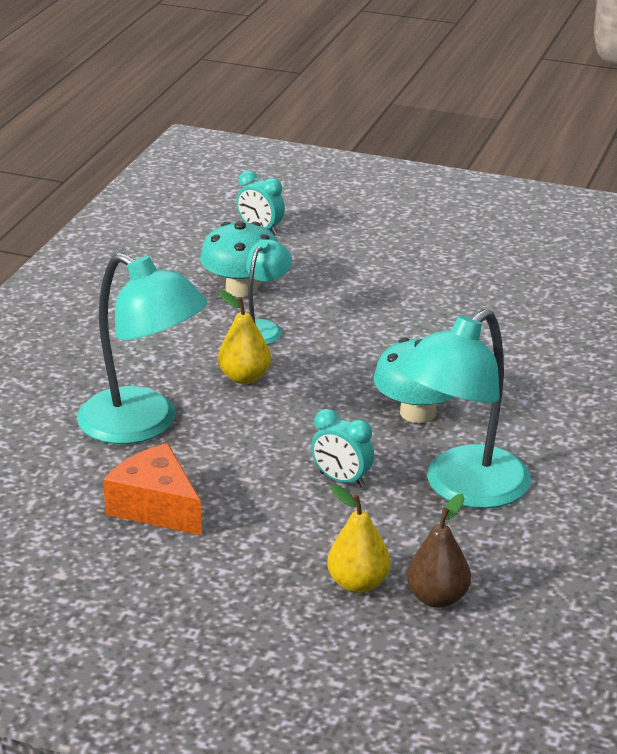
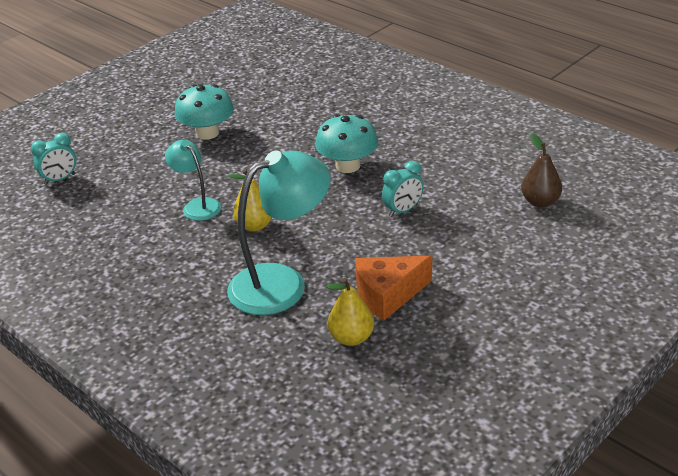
camera: 65 degrees left, 5 degrees up
turquoise mushroom [200,221,277,297] -> turquoise mushroom moved to [175,84,234,140]
yellow pear [327,484,391,593] -> yellow pear moved to [326,278,374,346]
turquoise lamp [400,309,531,509] -> none

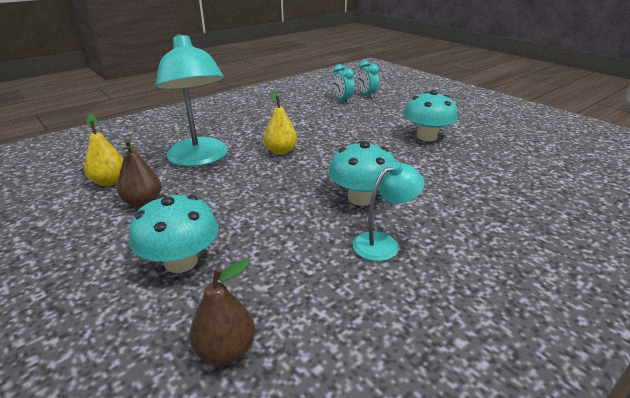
camera: 95 degrees right, 5 degrees down
turquoise lamp [165,140,221,221] -> turquoise lamp moved to [353,162,424,261]
orange cheese [355,256,432,321] -> brown pear [117,139,162,208]
turquoise clock [382,161,424,217] -> turquoise clock moved to [332,64,354,103]
none -> turquoise mushroom [129,194,218,273]

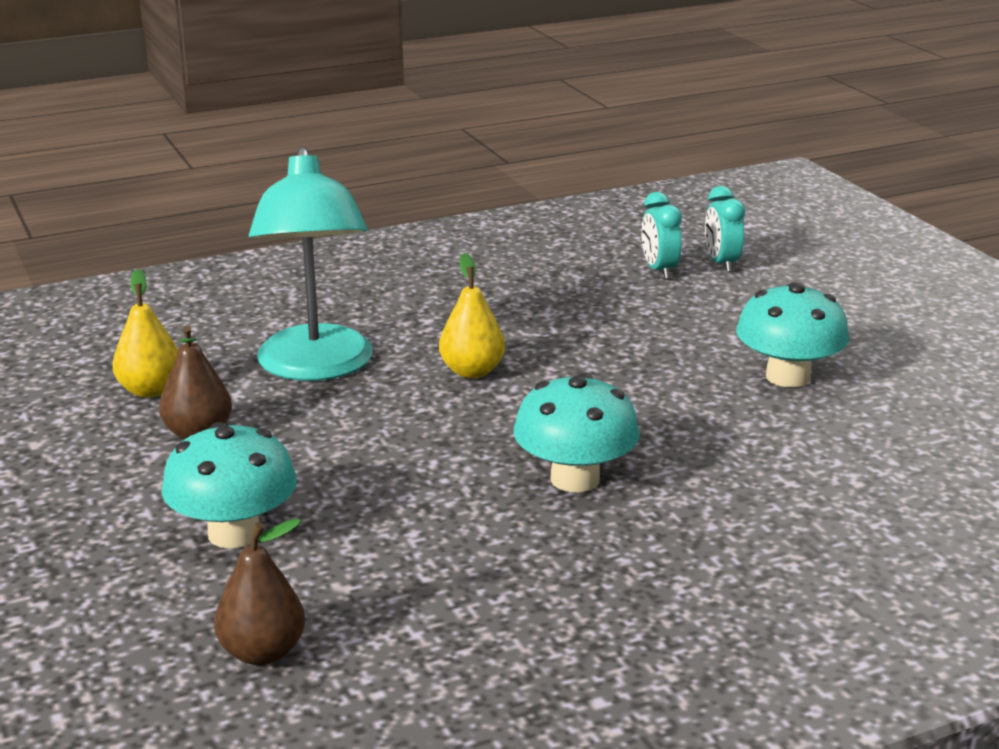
camera: 15 degrees right, 5 degrees down
turquoise lamp [353,162,424,261] -> none

